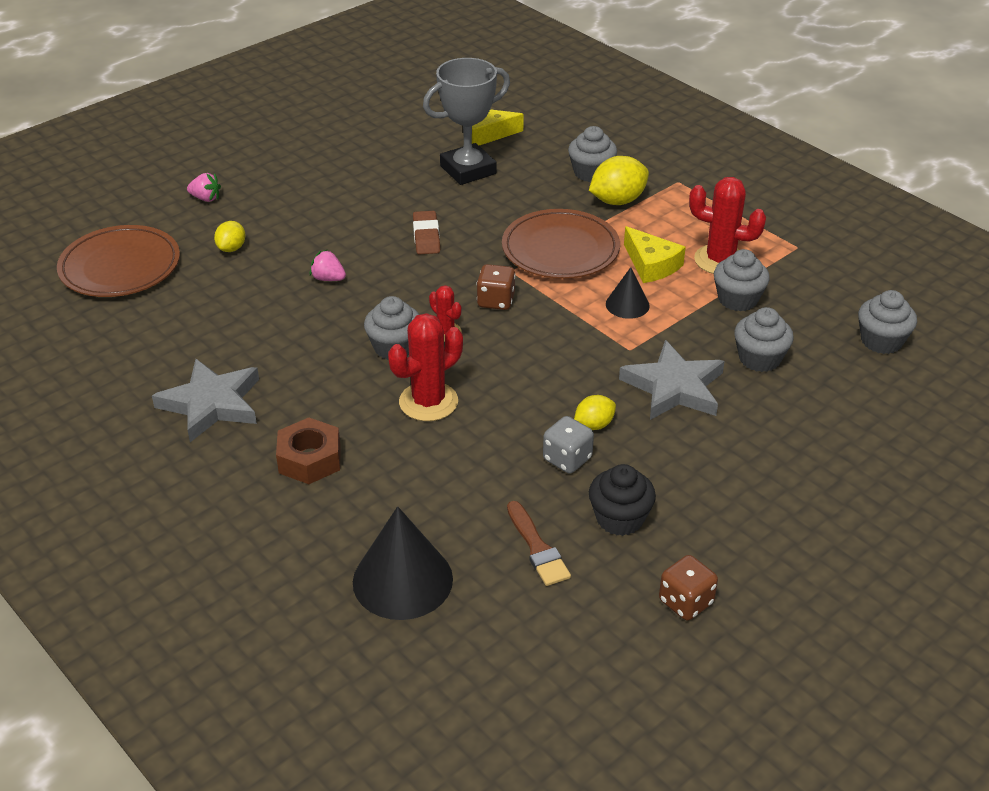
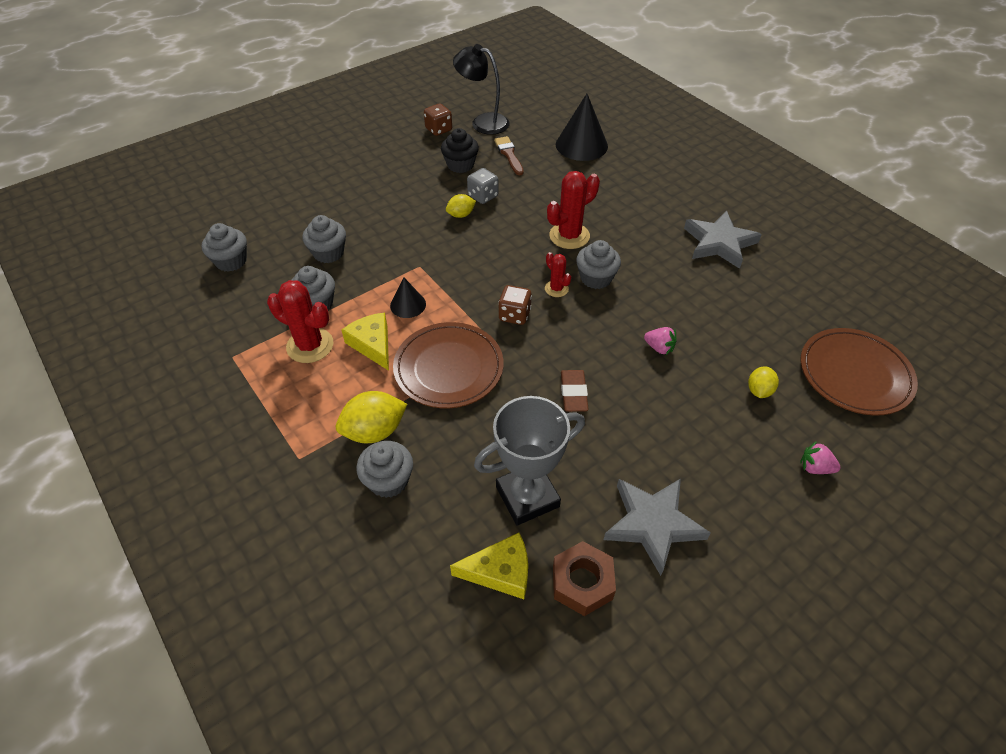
camera: 175 degrees left, 10 degrees up
brown nut [276,417,341,484] -> brown nut moved to [553,541,616,616]
grey star [619,340,725,420] -> grey star moved to [604,478,711,576]
none -> black lamp [453,44,510,135]

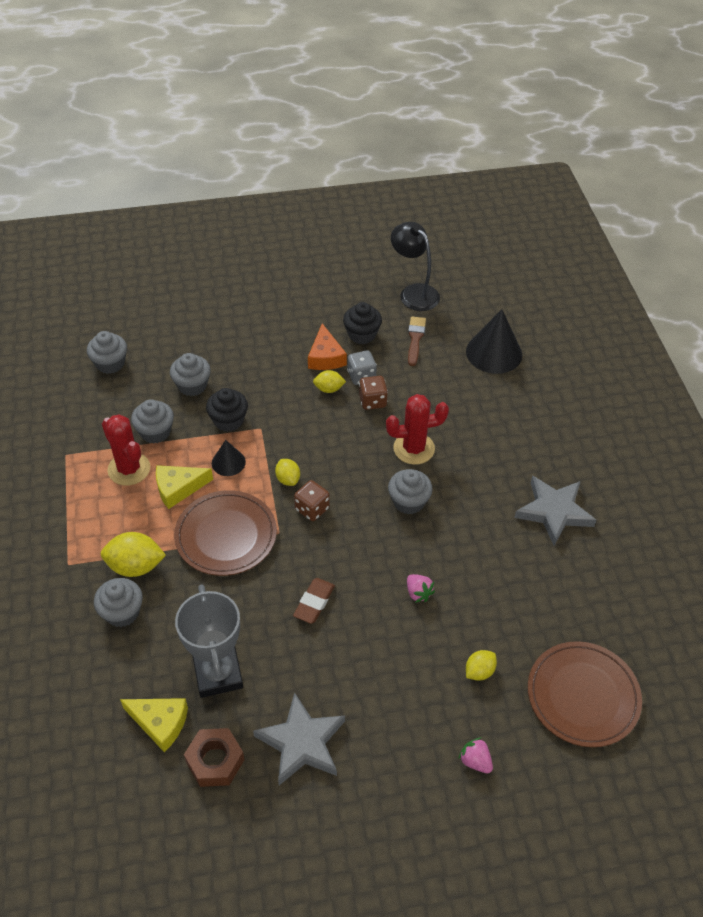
camera: 25 degrees right, 0 degrees up
yellow cheese [341,313,389,371] -> yellow cheese turned 105 degrees counterclockwise [156,465,213,509]
brown dice [424,103,452,136] -> brown dice moved to [359,376,388,410]
grey trophy [474,396,585,526] -> grey trophy turned 75 degrees clockwise [175,584,243,698]
red cactus [545,252,571,297] -> none
none -> black cupcake [206,388,248,432]
none -> yellow lemon [275,459,300,486]
none -> orange cheese [308,323,347,370]

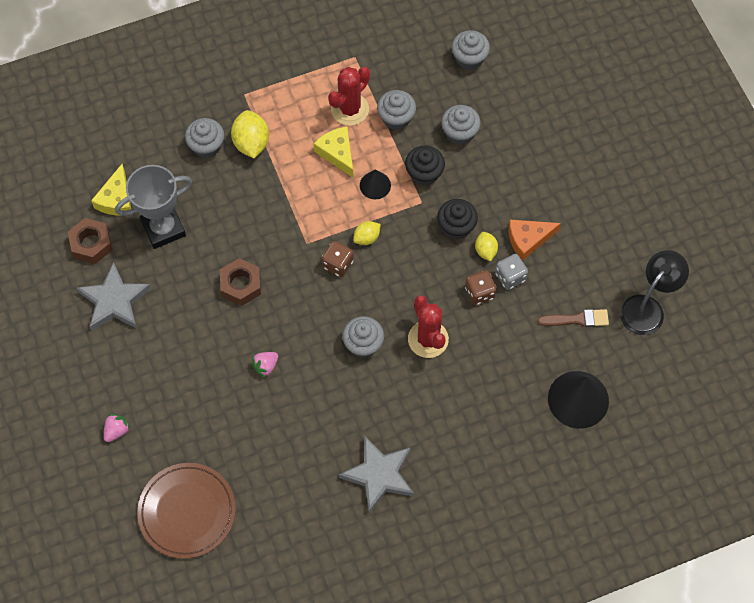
camera: 80 degrees right, 15 degrees up
brown plate [174,490,277,576] -> none
brown eraser [293,578,335,624] -> brown nut [220,258,261,306]
black cupcake [343,302,382,344] -> black cupcake moved to [437,199,478,240]
yellow lemon [466,650,497,680] -> none

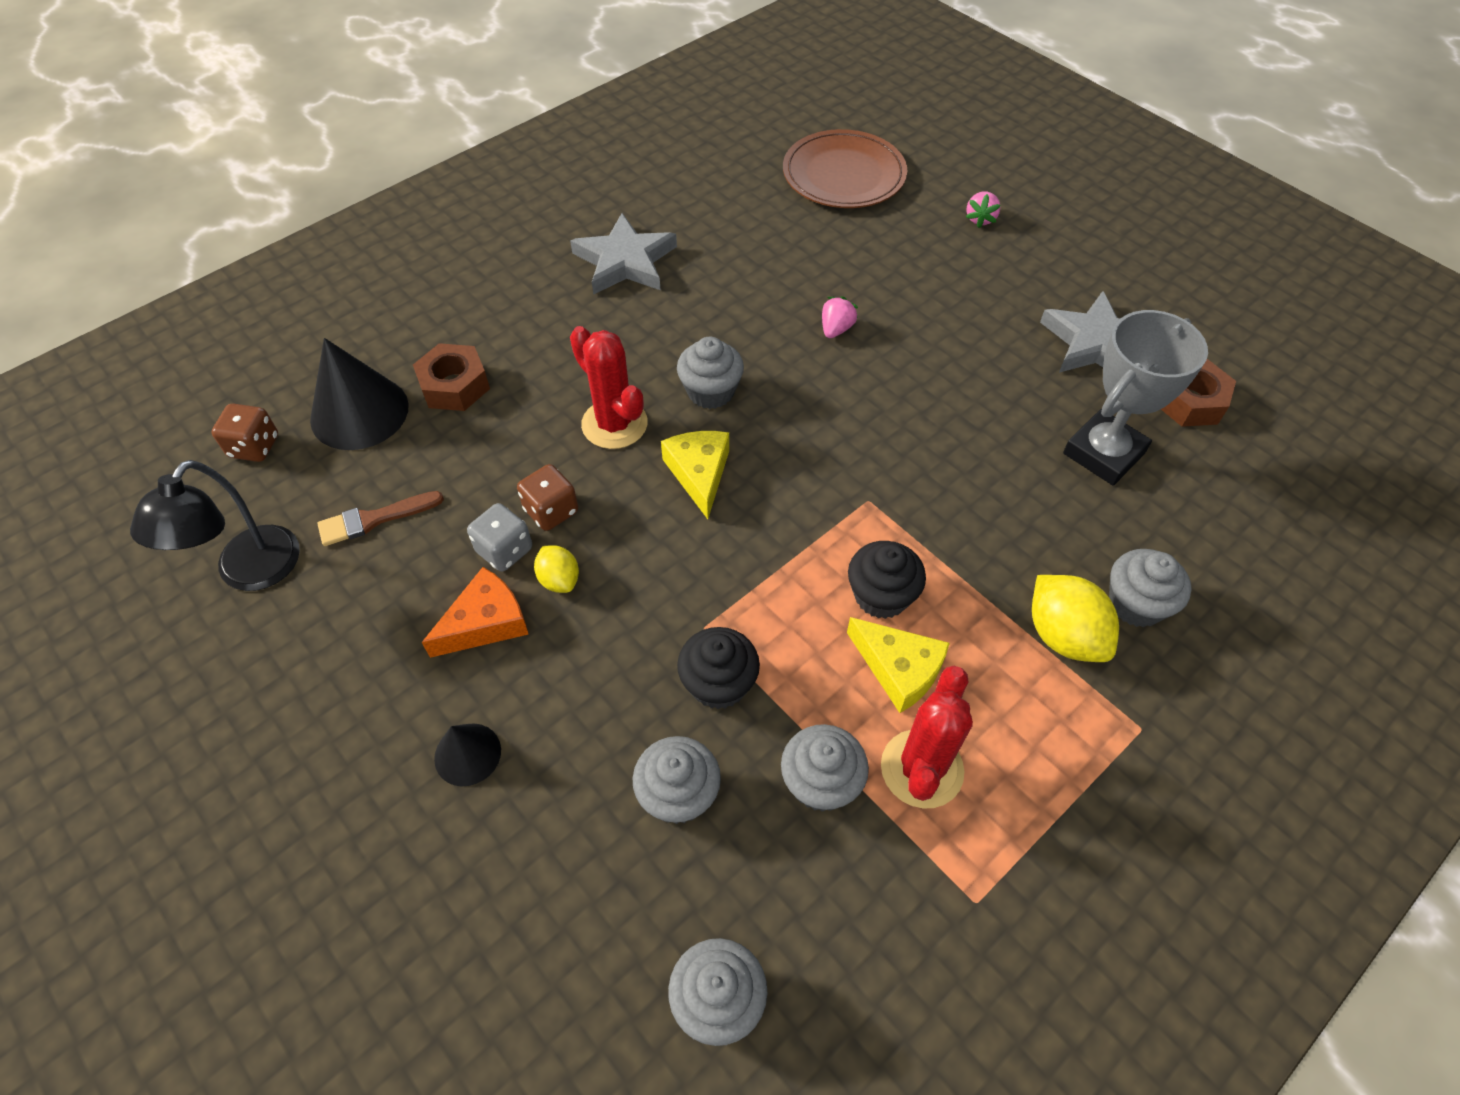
camera: 160 degrees right, 10 degrees down
yellow cheese [91,164,131,216] -> yellow cheese moved to [661,431,729,519]
brown nut [220,258,261,306] -> brown nut moved to [413,343,490,411]
brown dice [322,241,354,277] -> brown dice moved to [211,404,278,462]
yellow lemon [353,221,381,245] -> none
black cone [360,169,391,199] -> black cone moved to [434,724,501,786]
black cupcake [437,199,478,240] -> black cupcake moved to [848,541,926,619]

